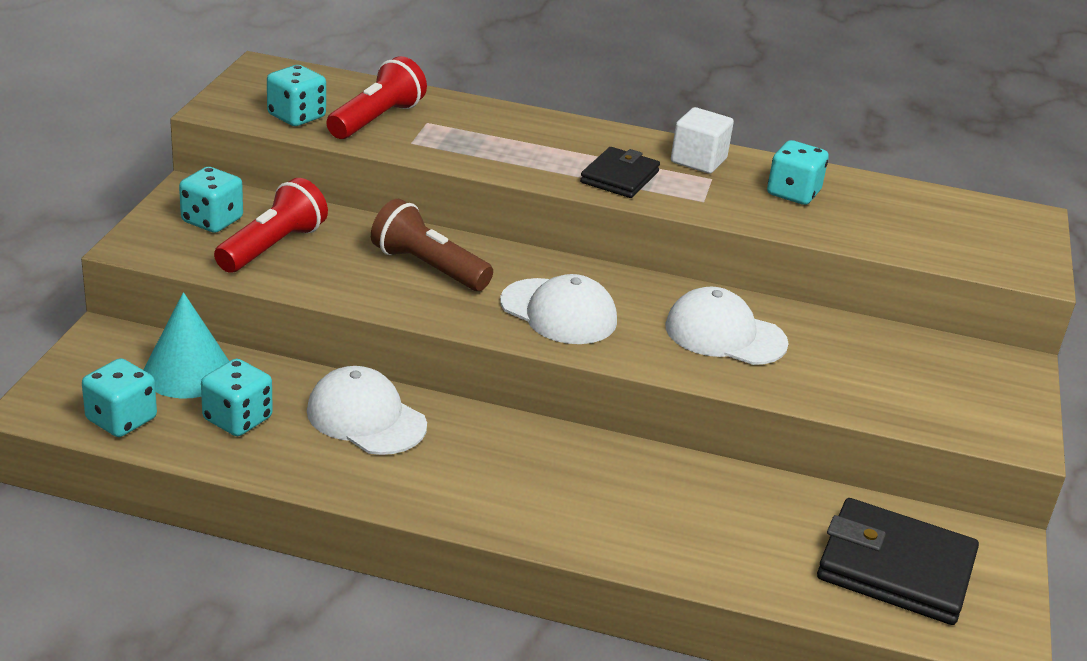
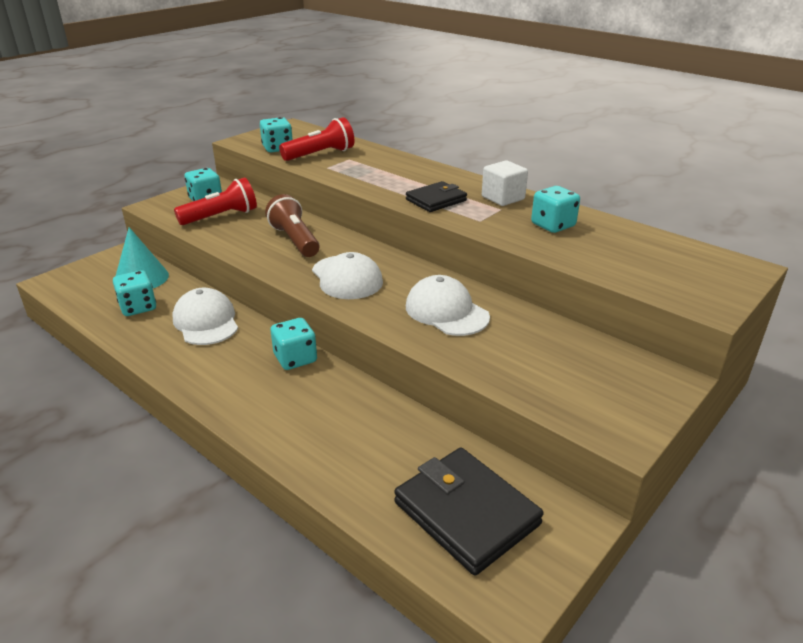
camera: 30 degrees right, 0 degrees up
turquoise dice [82,358,157,437] -> turquoise dice moved to [270,318,317,370]

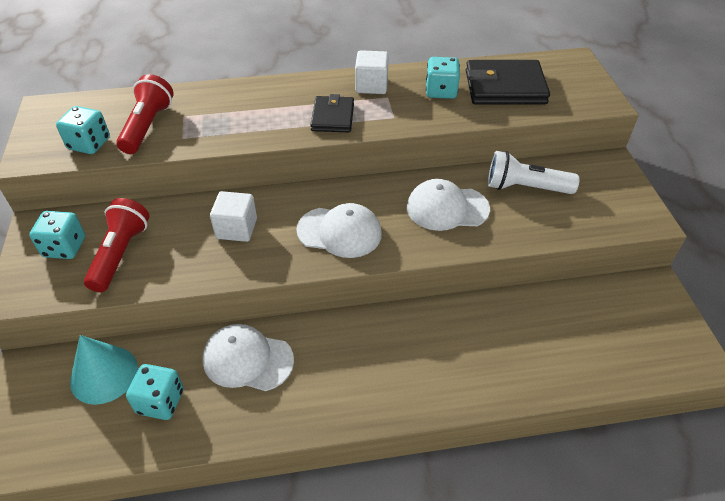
camera: 50 degrees left, 15 degrees up
brown flashlight [265,194,320,257] -> white cube [210,191,257,242]
turquoise dice [270,318,317,370] -> none
black wallet [394,448,544,576] -> black wallet moved to [466,60,550,104]
none -> white flashlight [488,151,580,194]

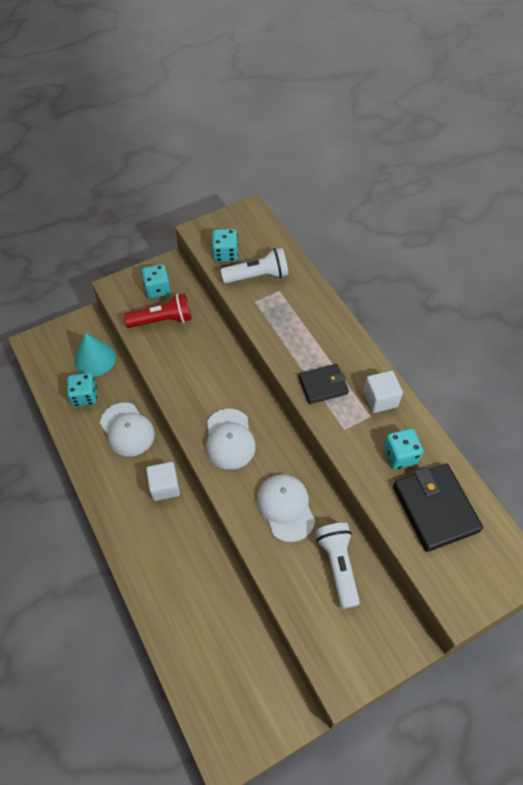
camera: 70 degrees right, 10 degrees up
red flashlight [116,74,174,154] -> white flashlight [220,248,288,283]
white cap [202,324,294,391] -> white cap turned 150 degrees clockwise [100,403,155,457]
white cube [210,191,257,242] -> white cube moved to [146,462,180,501]

